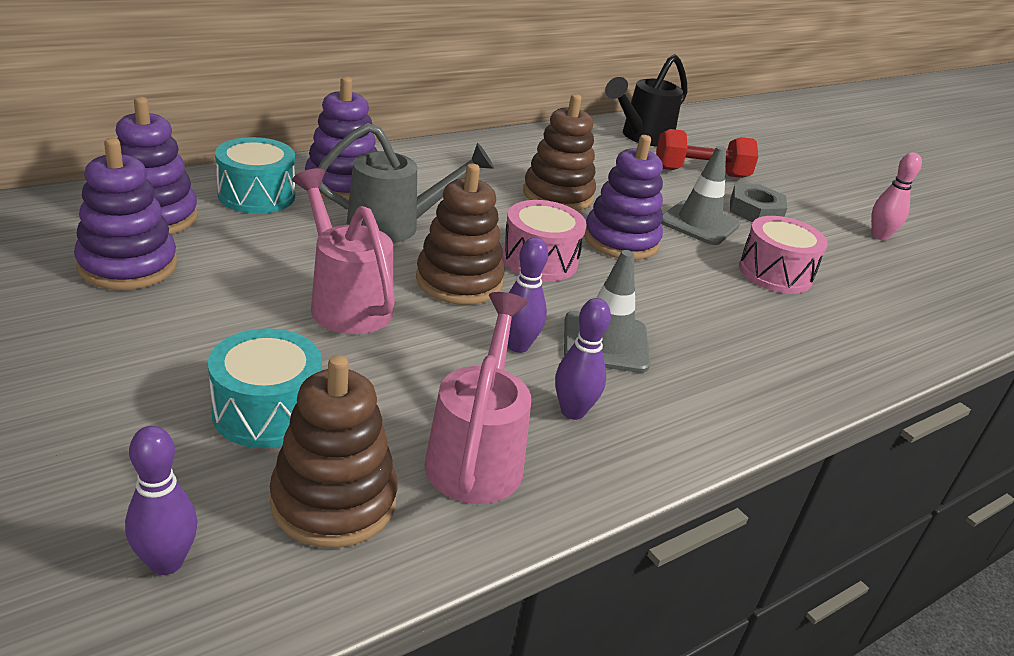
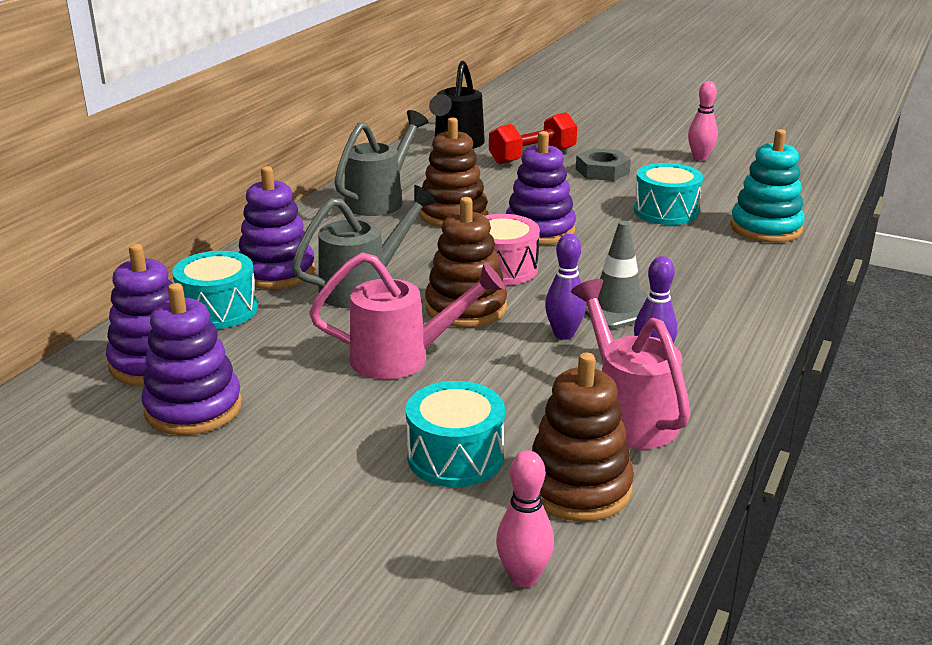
camera: 25 degrees left, 5 degrees down
purple bowling pin [125,426,198,575] -> pink bowling pin [496,450,554,588]
pink watering can [292,168,395,334] -> pink watering can turned 150 degrees clockwise [309,252,505,380]
grey traffic cone [661,146,740,245] -> none
pink drum [739,216,828,294] -> turquoise drum [634,163,703,225]
none -> grey watering can [334,110,428,216]
none -> turquoise stacking toy [730,129,805,243]

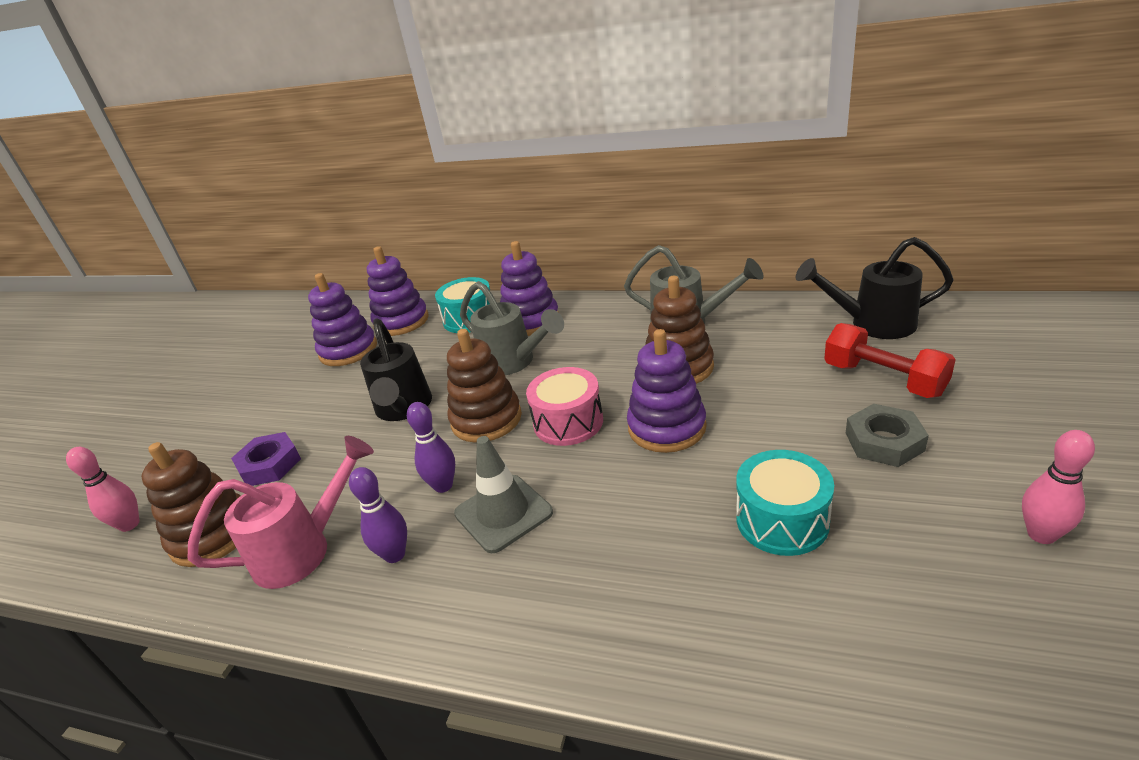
camera: 85 degrees right, 5 degrees up
pink watering can [309,252,505,380] -> black watering can [360,319,432,421]
turquoise drum [406,381,505,487] -> purple nut [231,432,301,486]
turquoise stacking toy [730,129,805,243] -> none

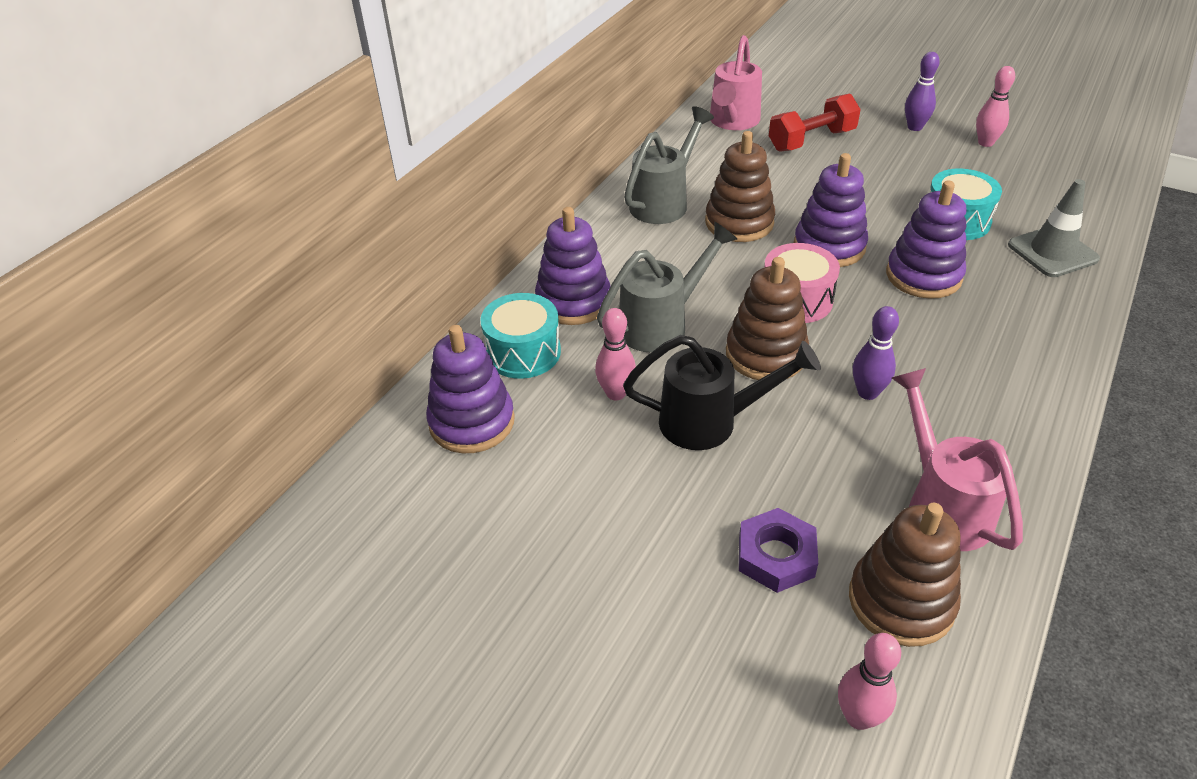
camera: 80 degrees left, 10 degrees up
purple stacking toy [308,273,377,366] -> purple stacking toy moved to [886,181,966,299]
purple bowling pin [349,467,407,563] -> purple bowling pin moved to [905,52,940,131]
grey traffic cone [454,436,553,553] -> grey traffic cone moved to [1008,179,1100,277]
black watering can [796,237,954,339] -> pink watering can [710,35,762,130]
grey nut [846,404,929,467] -> none
none -> pink bowling pin [595,308,636,400]

